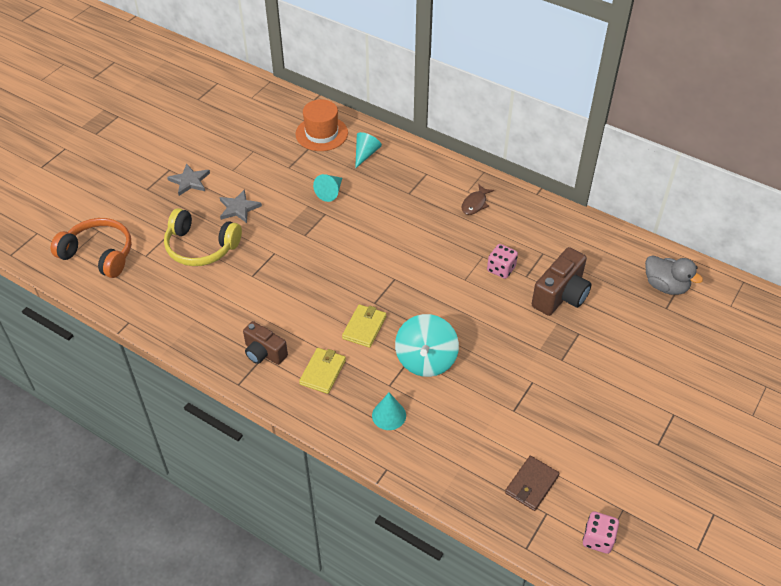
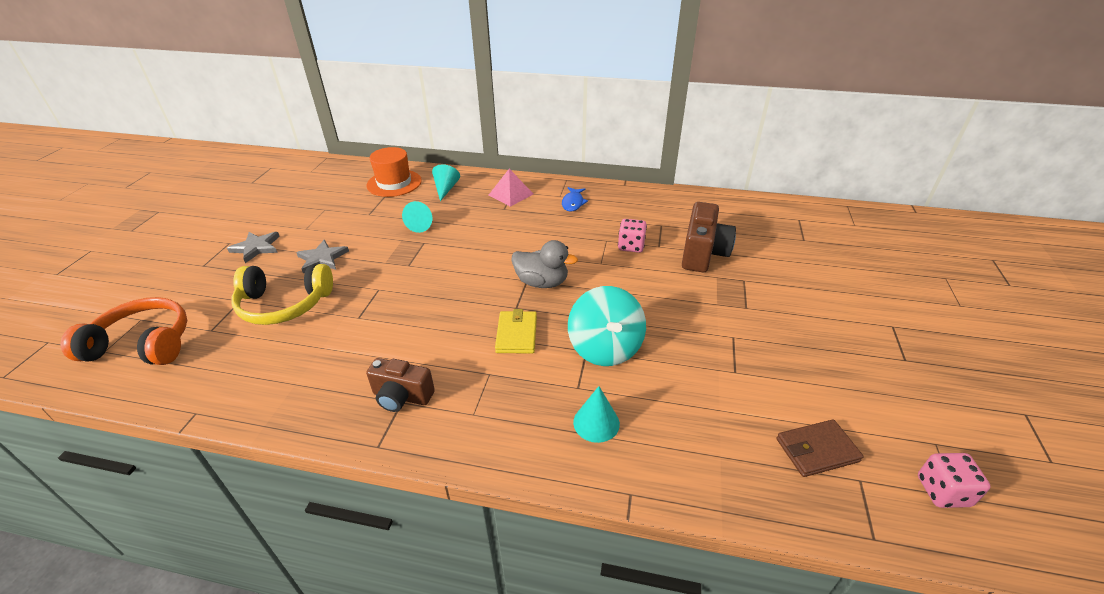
camera: 20 degrees left, 10 degrees down
yellow wallet [299,348,346,394] -> none
brown fish [462,184,494,215] -> blue fish [562,187,588,212]
brown wallet [505,456,560,511] -> brown wallet turned 60 degrees clockwise [777,419,864,477]
grey duck [645,255,703,295] -> grey duck moved to [511,240,578,288]
none -> pink pyramid [488,169,533,207]

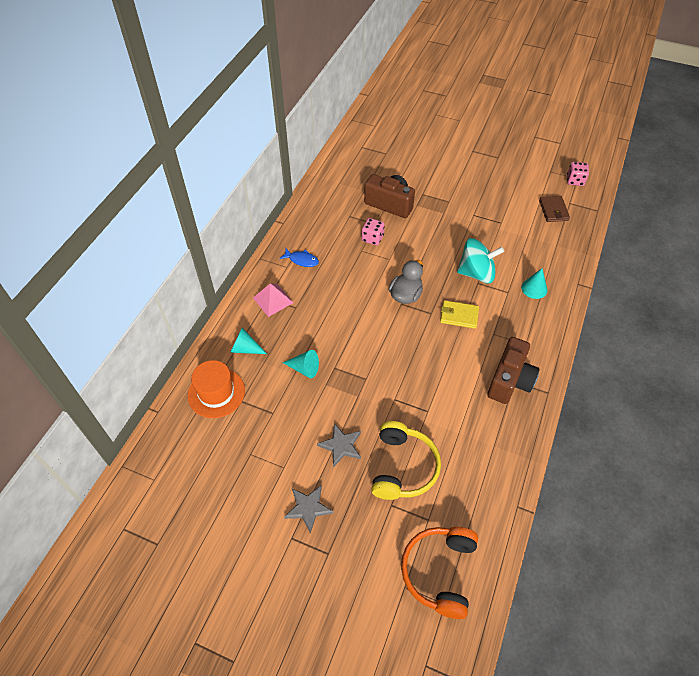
camera: 80 degrees left, 15 degrees up
brown camera [366,358,435,412] -> brown camera [487,337,540,404], size x1.50

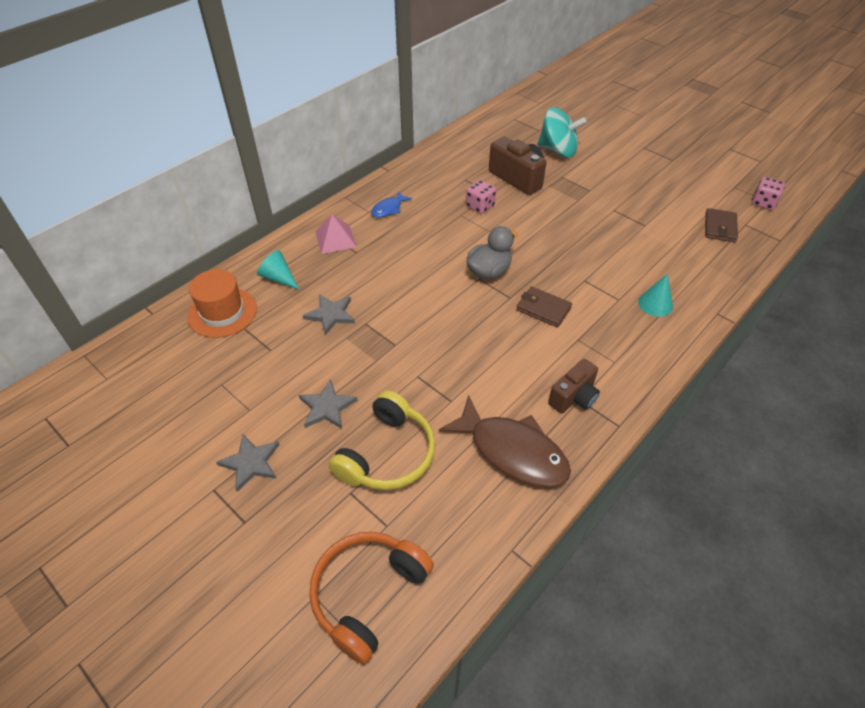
camera: 20 degrees right, 5 degrees down
blue fish [279,249,319,267] -> blue fish turned 90 degrees clockwise [371,191,412,218]
turquoise cone [283,350,319,378] -> grey star [303,294,355,335]
yellow wallet [440,300,479,329] -> brown wallet [516,286,572,328]
turquoise spinning top [457,238,504,283] -> turquoise spinning top moved to [537,107,586,157]
brown camera [487,337,540,404] -> brown camera [548,359,600,414], size x0.67
none -> brown fish [439,395,571,488]

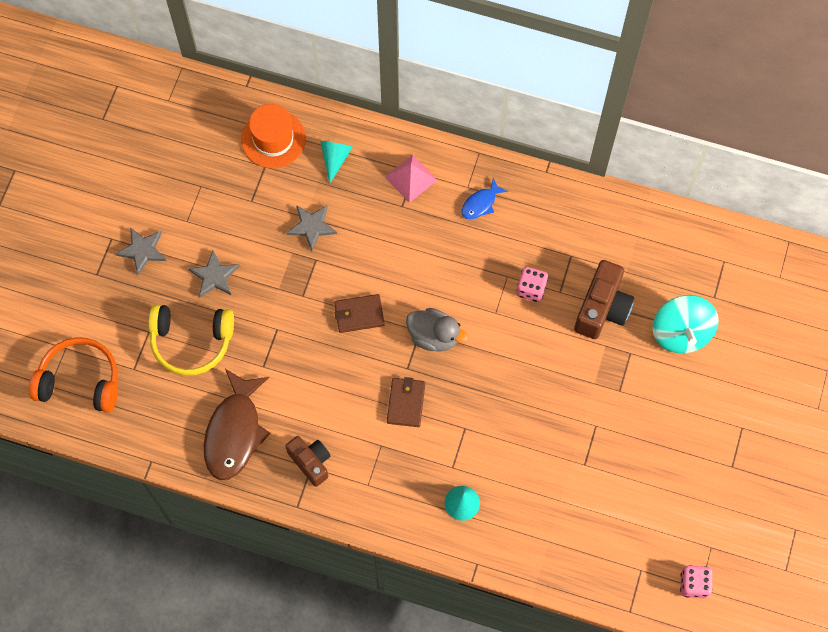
camera: 65 degrees right, 20 degrees up
blue fish [371,191,412,218] -> blue fish turned 60 degrees counterclockwise [461,178,508,219]
brown camera [548,359,600,414] -> brown camera turned 150 degrees counterclockwise [285,436,330,487]
brown wallet [705,208,738,242] -> brown wallet moved to [334,294,385,333]

